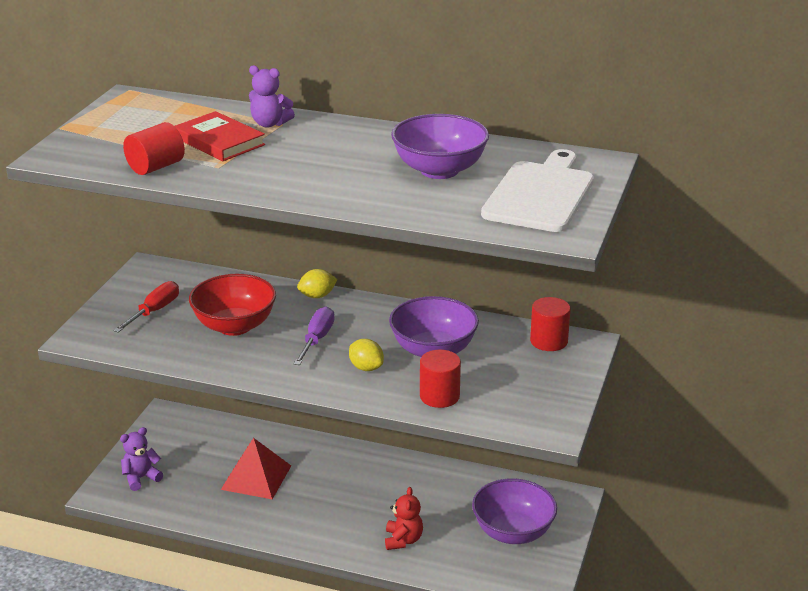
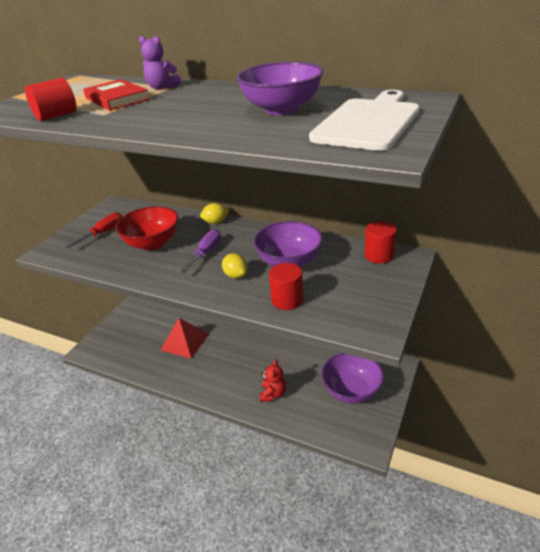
camera: 10 degrees right, 5 degrees up
purple teddy bear [120,427,163,491] -> none

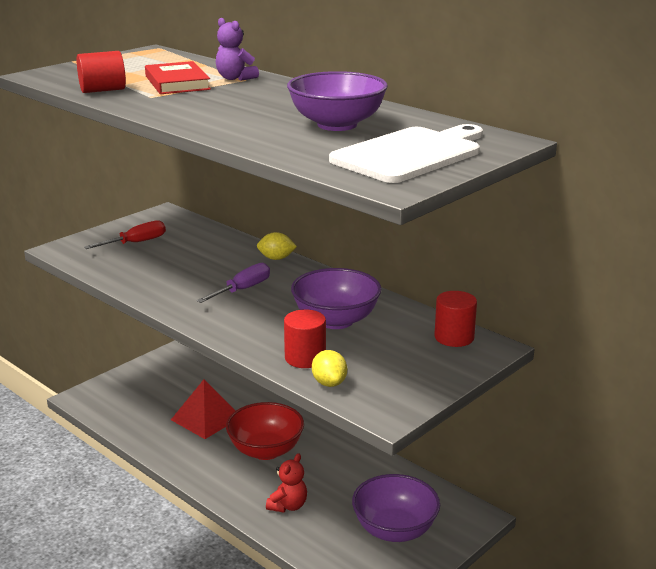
camera: 15 degrees right, 10 degrees down
red bowl [115,206,178,250] -> red bowl moved to [226,402,304,460]
yellow lemon [222,253,248,278] -> yellow lemon moved to [312,350,347,387]

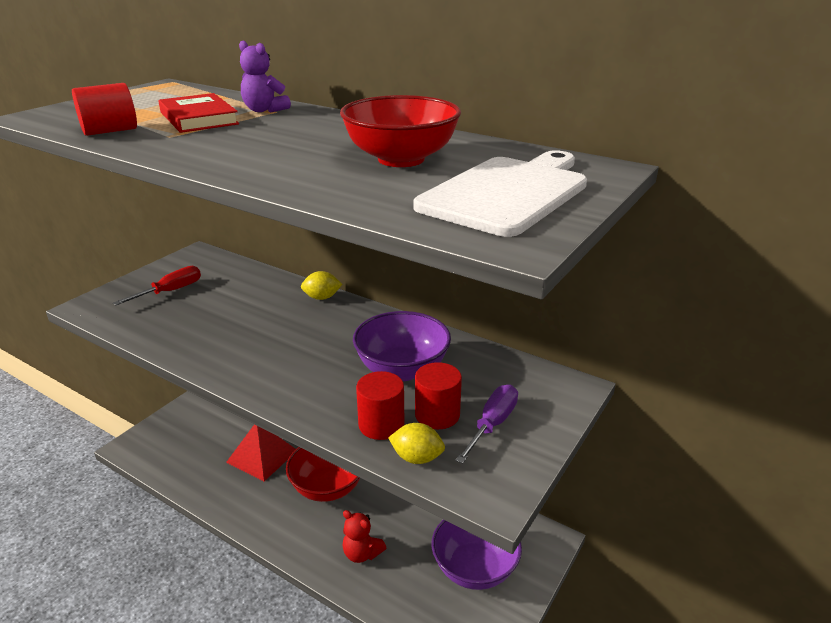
camera: 10 degrees left, 5 degrees up
purple screwdriver [197,262,270,303] -> purple screwdriver moved to [455,384,518,464]
red teddy bear [266,453,307,513] -> red teddy bear turned 105 degrees clockwise [342,510,386,563]
purple bowl [287,71,388,131] -> red bowl [340,95,461,167]
yellow lemon [312,350,347,387] -> yellow lemon turned 45 degrees counterclockwise [388,423,445,464]
red cylinder [434,291,477,347] -> red cylinder moved to [415,362,462,429]

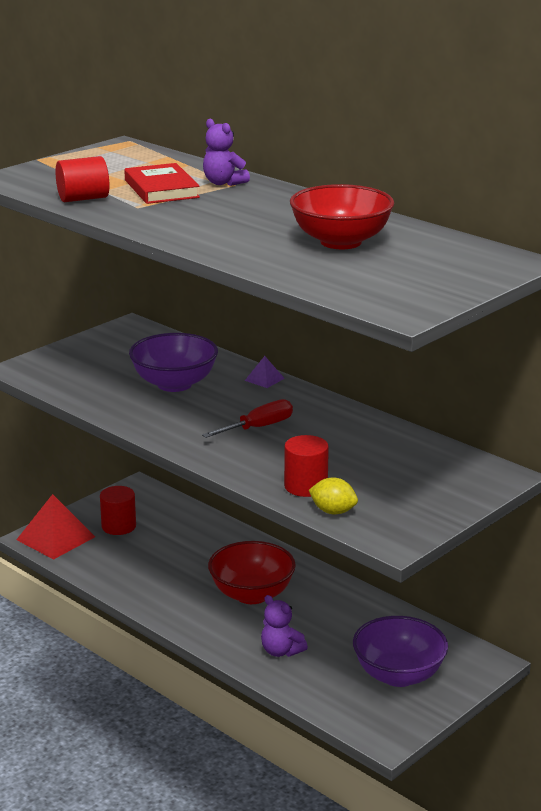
camera: 10 degrees right, 5 degrees down
red screwdriver [113,266,201,305] -> red screwdriver moved to [202,399,293,438]
red pyramid [226,424,296,481] -> red pyramid moved to [16,494,95,560]
yellow lemon [301,271,342,300] -> purple pyramid [245,356,285,388]
red teddy bear [342,510,386,563] -> purple teddy bear [261,595,308,657]
purple bowl [353,311,451,381] -> purple bowl moved to [129,333,218,392]
white cutting board [414,150,587,237] -> none
red cylinder [415,362,462,429] -> red cylinder moved to [100,486,136,535]
purple screwdriver [455,384,518,464] -> none

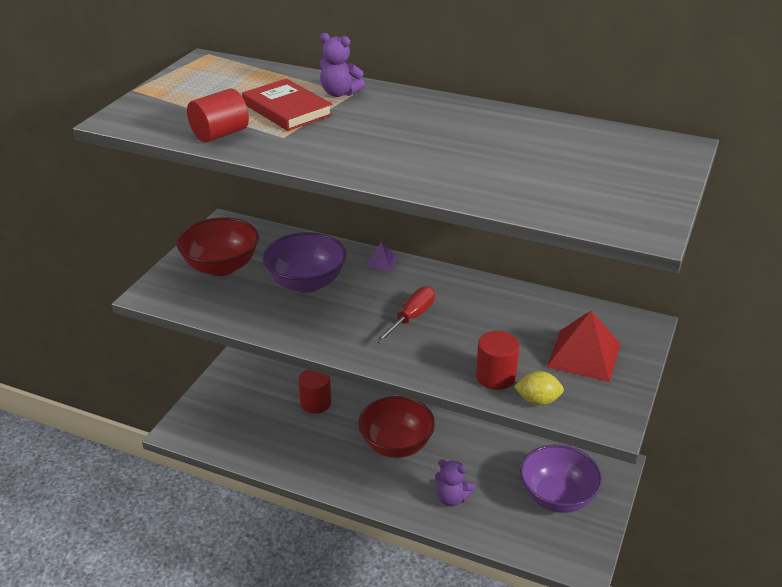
camera: 20 degrees left, 10 degrees up
red pyramid [16,494,95,560] -> red pyramid moved to [547,310,621,382]
red cylinder [100,486,136,535] -> red cylinder moved to [299,369,331,414]
red bowl [290,184,394,249] -> red bowl moved to [177,217,259,276]

